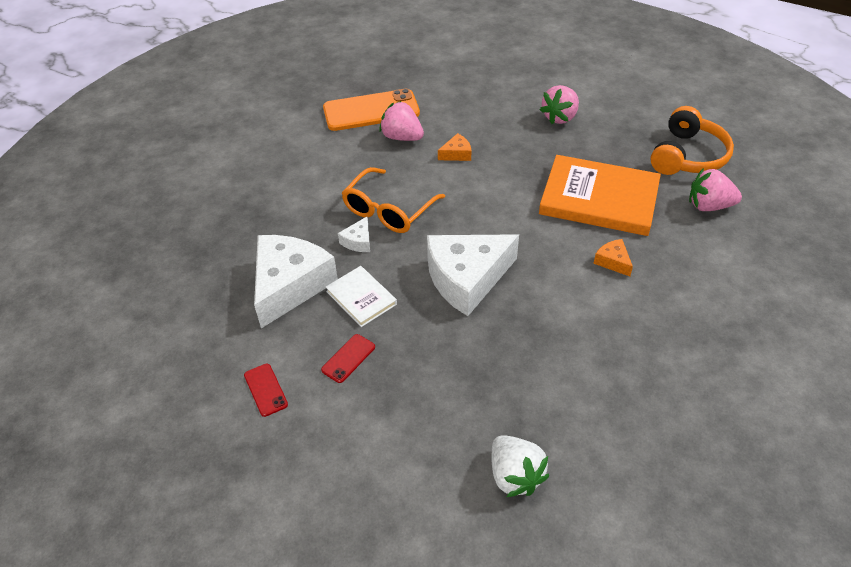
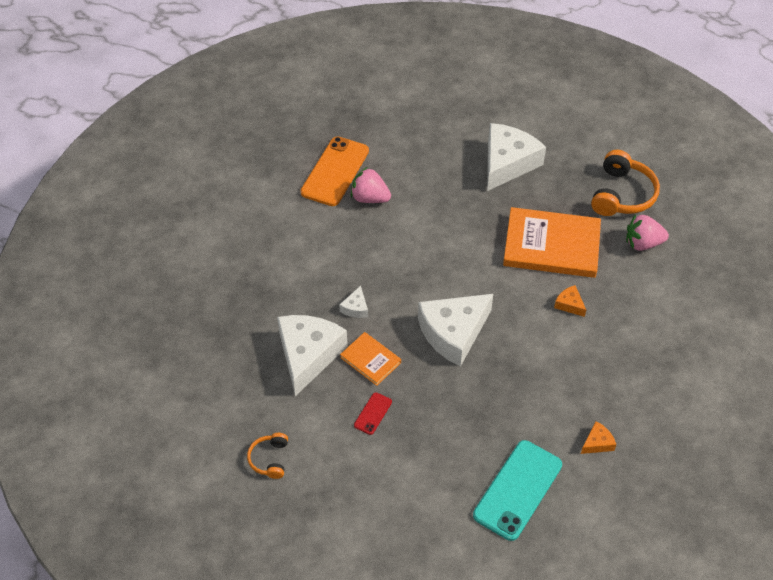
camera: 10 degrees left, 5 degrees up
red phone [244,364,288,417] -> none
orange phone [323,89,420,131] -> orange phone turned 45 degrees counterclockwise [300,136,369,206]
white book [326,266,397,327] -> orange book [340,332,401,386]
orange glasses [342,167,445,233] -> none
orange cheese [438,133,471,161] -> orange cheese moved to [581,421,616,454]
white strawberry [492,435,549,497] -> turquoise phone [473,440,562,541]
pink strawberry [540,85,579,124] -> white cheese [487,123,546,191]
none -> orange headphones [247,433,288,479]

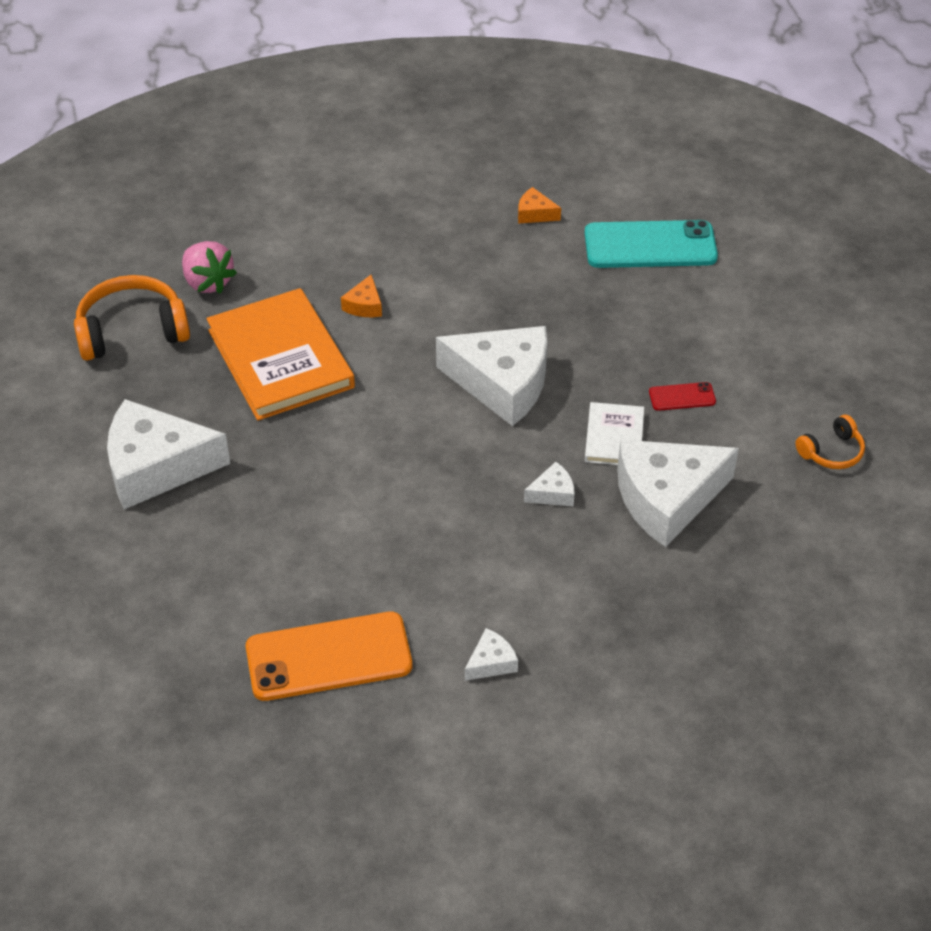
camera: 125 degrees left, 5 degrees down
orange book [340,332,401,386] -> white book [585,402,644,465]
pink strawberry [351,167,391,203] -> none
none -> white cheese [465,628,518,681]

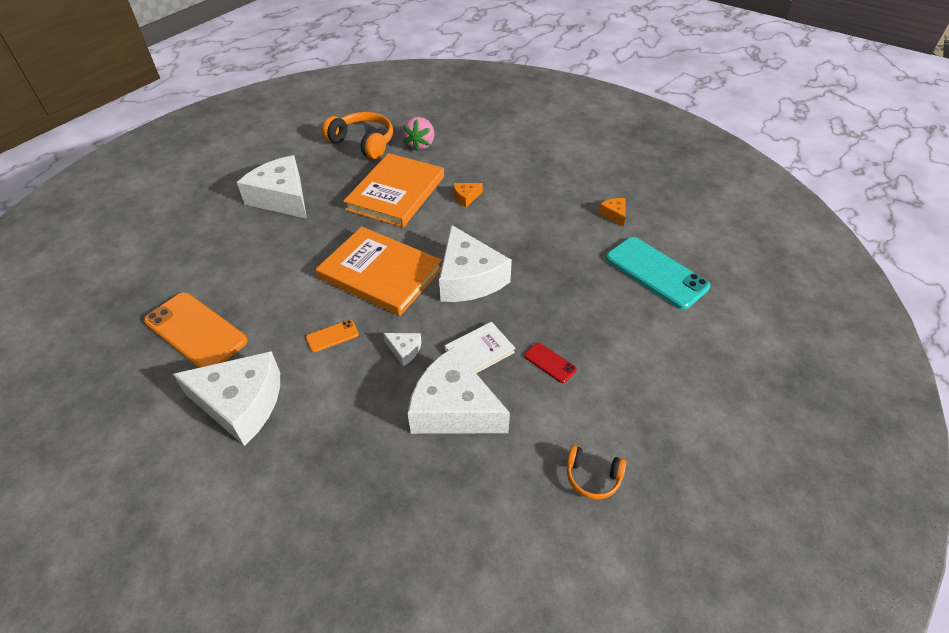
camera: 50 degrees right, 0 degrees up
white cheese [465,628,518,681] -> white cheese [173,351,280,446], size x2.36
none -> orange phone [306,320,359,352]
none -> orange book [316,227,442,316]

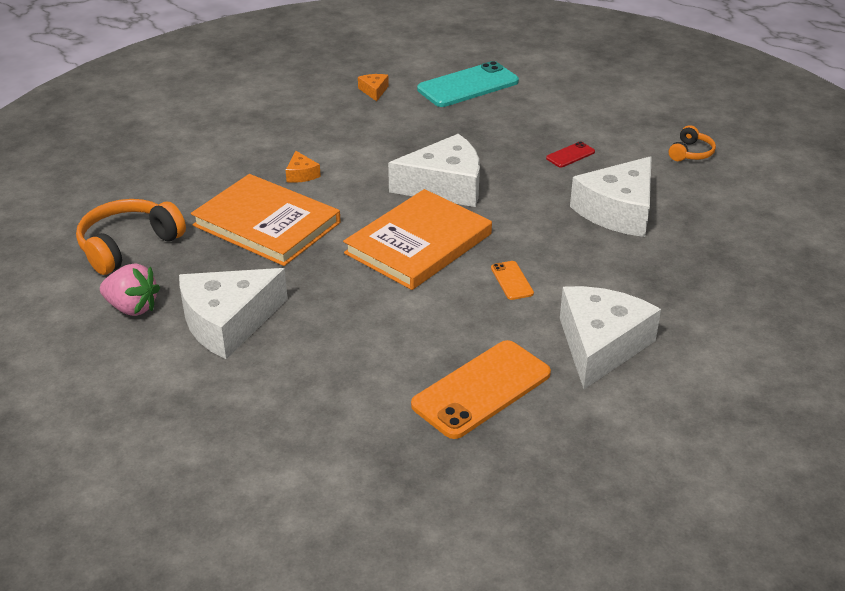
camera: 80 degrees left, 10 degrees down
white cheese [383,333,422,366] -> none
pink strawberry [403,117,434,151] -> pink strawberry moved to [100,264,160,316]
white book [445,322,515,373] -> none
orange cheese [598,198,626,226] -> orange cheese turned 90 degrees clockwise [358,74,389,101]

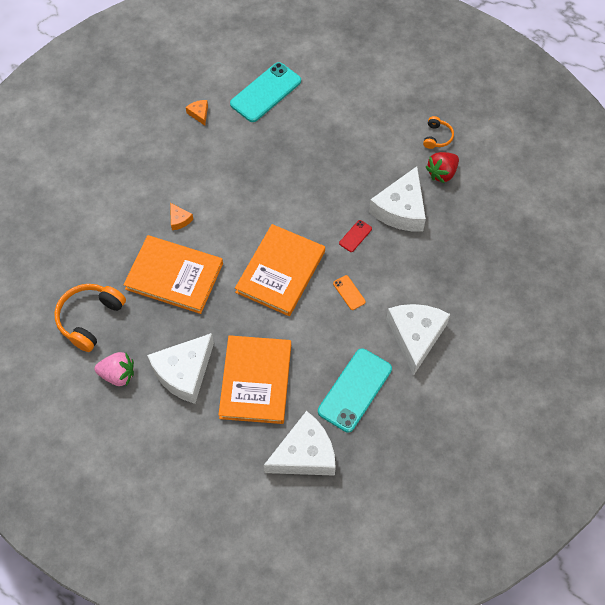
camera: 15 degrees left, 25 degrees up
white cheese [388,134,480,207] -> white cheese moved to [264,411,336,476]
orange phone [411,340,551,439] -> turquoise phone [318,348,392,432]
red phone [546,141,595,167] -> red phone moved to [339,220,372,252]
none -> orange book [218,335,291,424]
none -> red strawberry [426,152,459,183]

